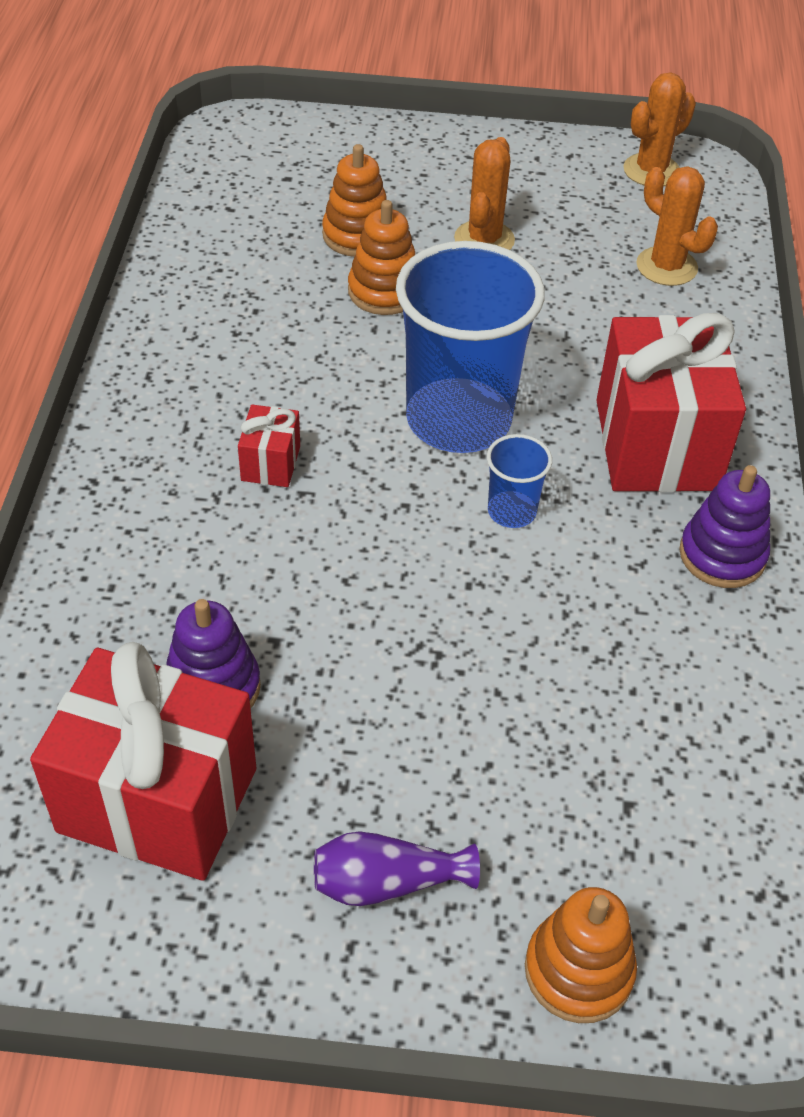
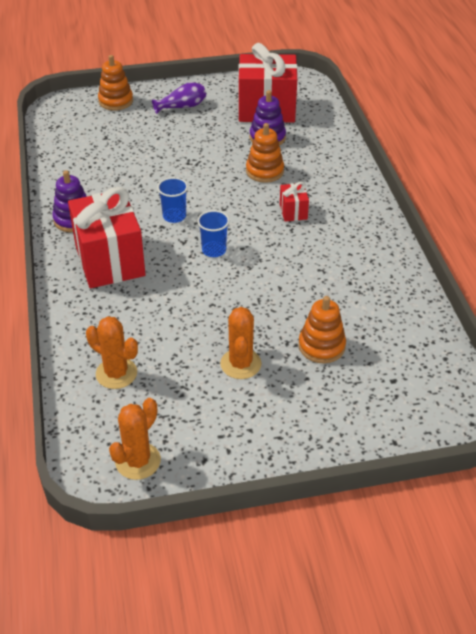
camera: 165 degrees right, 5 degrees down
orange stacking toy [348,200,415,315] -> orange stacking toy moved to [246,123,284,183]
blue cup [396,241,545,453] -> blue cup [197,210,229,257], size x0.44

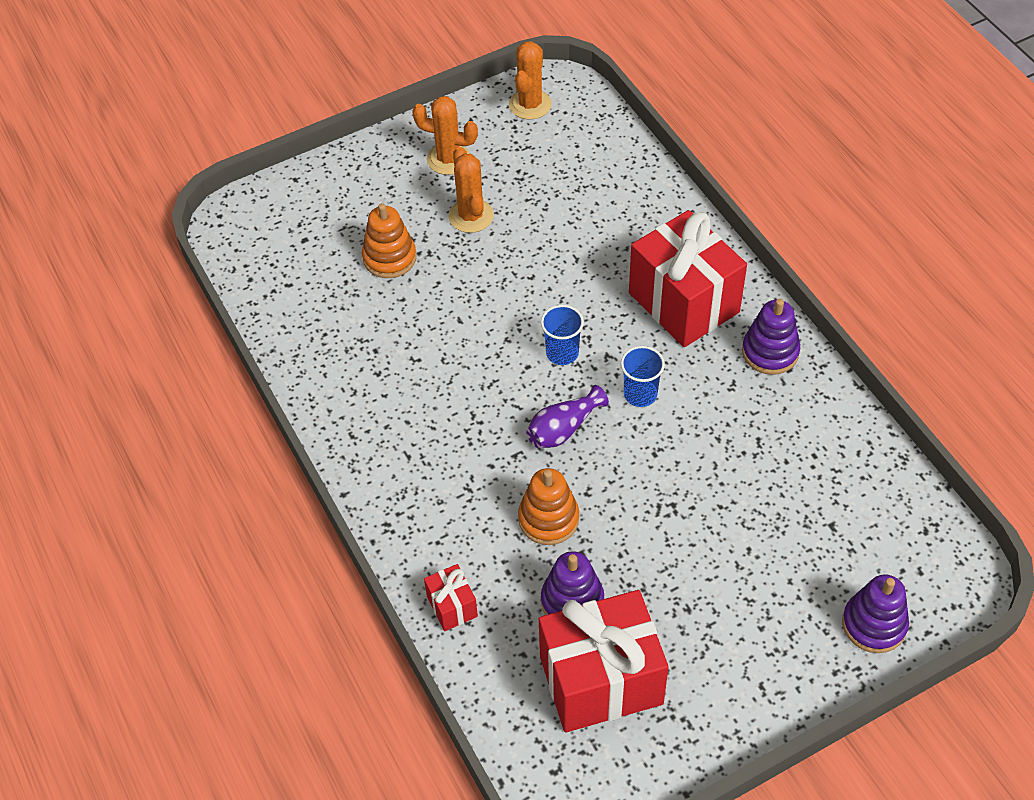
camera: 165 degrees right, 10 degrees up
orange cactus [86,316,138,389] -> orange cactus moved to [412,96,478,175]
orange stacking toy [98,55,133,111] -> purple stacking toy [842,574,909,653]
purple vase [152,82,206,114] -> purple vase moved to [526,385,609,448]
red gift [280,182,309,222] -> red gift moved to [424,564,478,631]

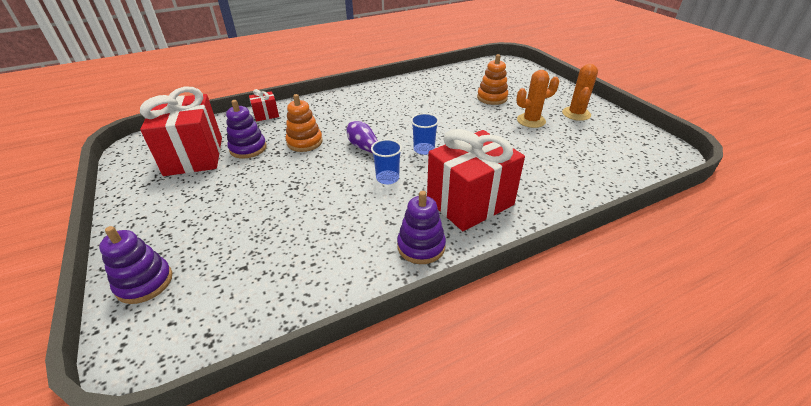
camera: 90 degrees right, 15 degrees down
orange cactus [509,41,552,120] -> none

